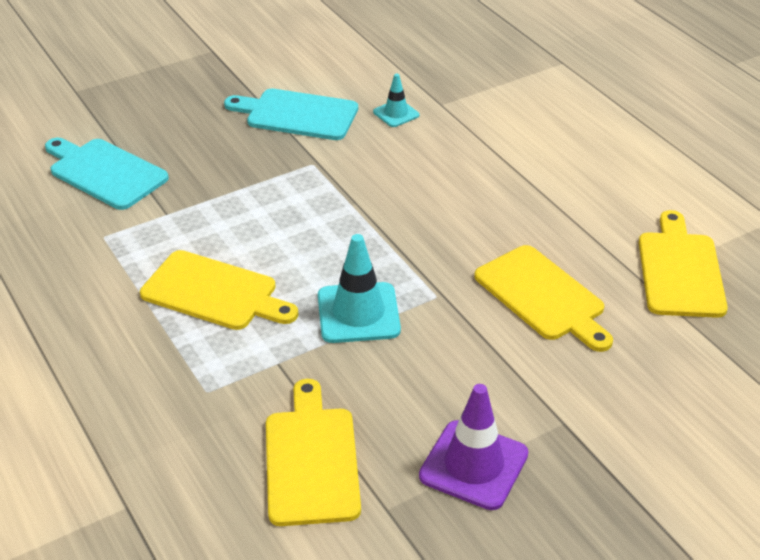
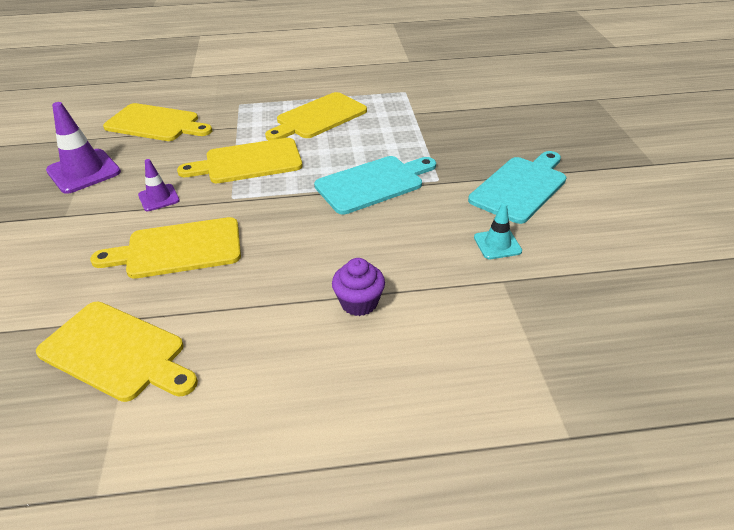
camera: 115 degrees right, 0 degrees up
turquoise cutting board [45,138,169,210] -> turquoise cutting board moved to [314,156,436,214]
turquoise traffic cone [318,234,401,343] -> yellow cutting board [177,138,303,183]
none -> purple traffic cone [138,159,180,211]
none -> purple cupcake [332,258,385,316]

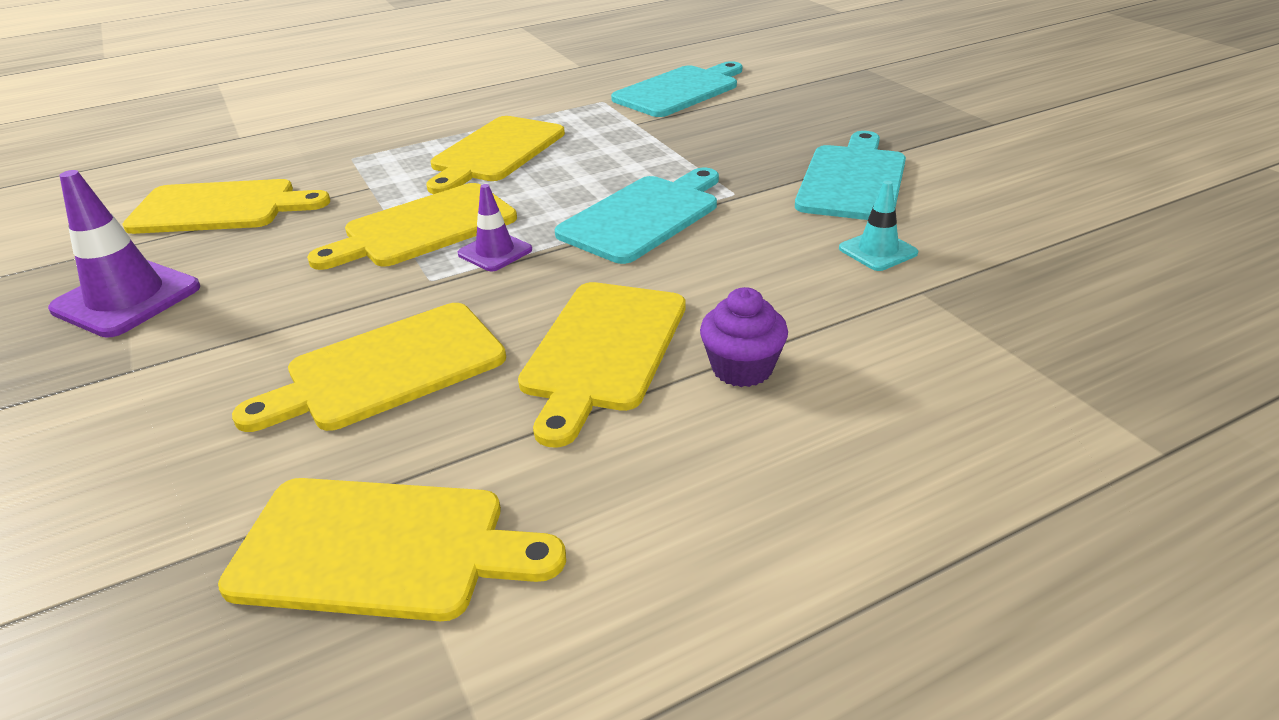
camera: 20 degrees left, 5 degrees down
purple traffic cone [138,159,180,211] -> purple traffic cone moved to [458,184,532,271]
none -> yellow cutting board [518,282,686,448]
none -> turquoise cutting board [611,61,742,117]

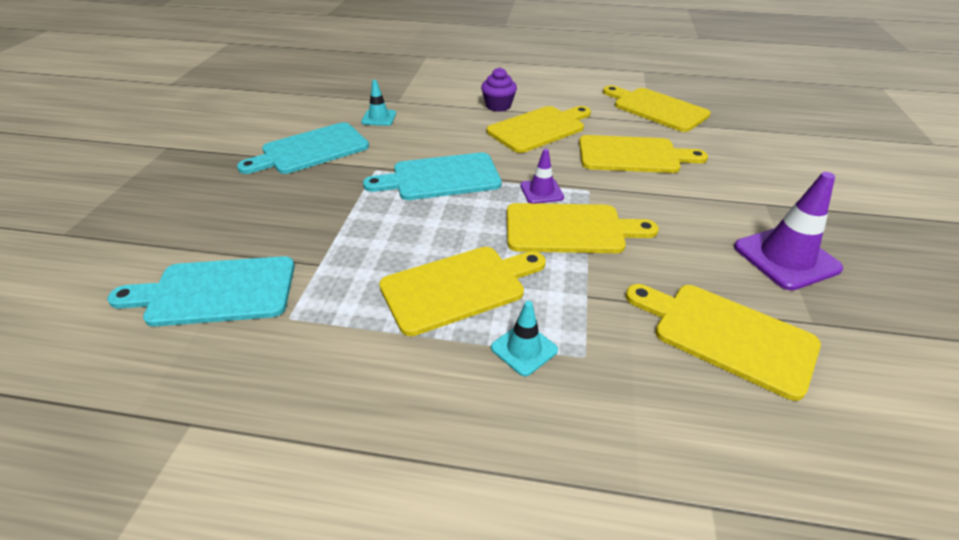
camera: 145 degrees left, 5 degrees up
none -> turquoise traffic cone [491,301,558,376]

